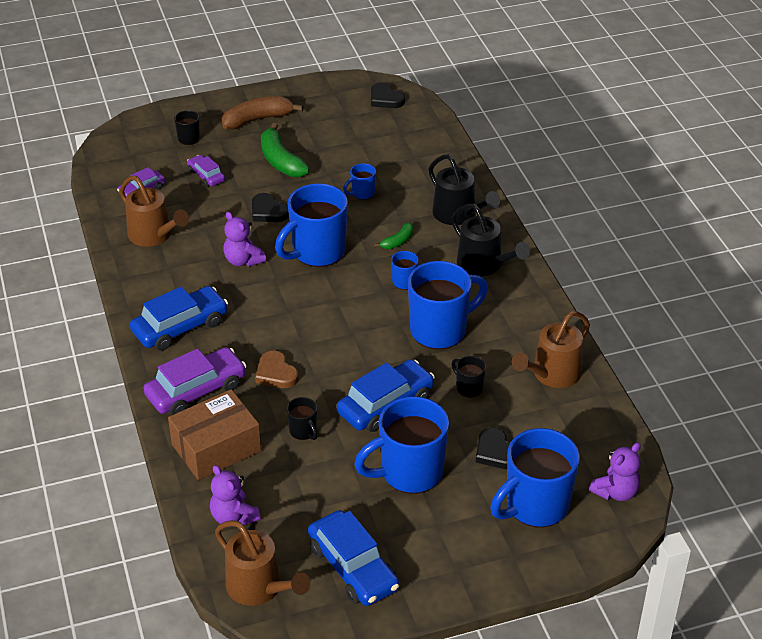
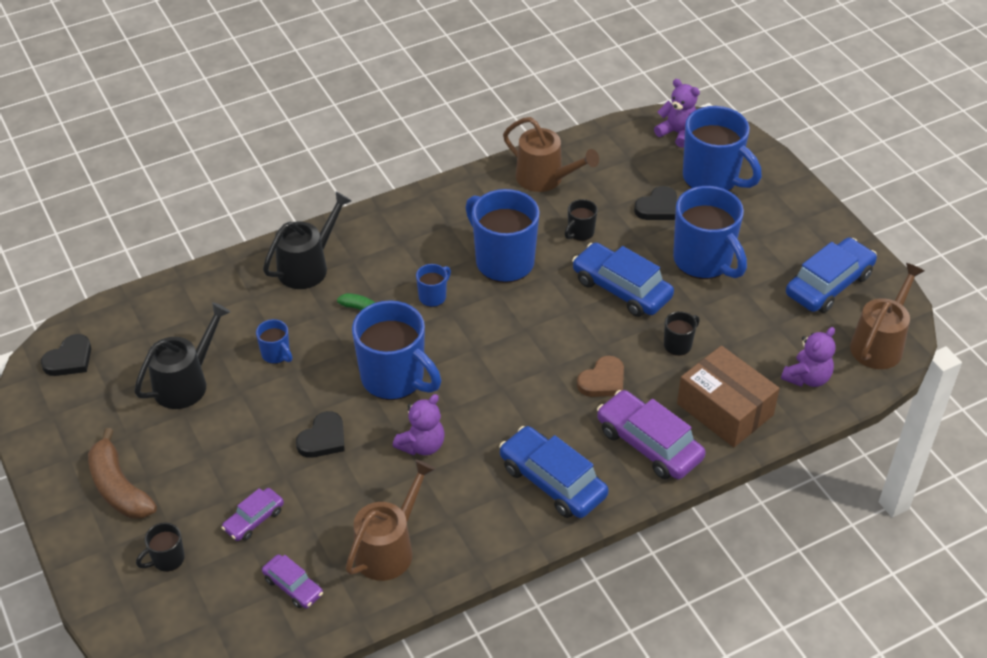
camera: 100 degrees left, 5 degrees up
green banana [261,123,310,177] -> none
black watering can [451,204,530,276] -> black watering can moved to [134,302,230,409]

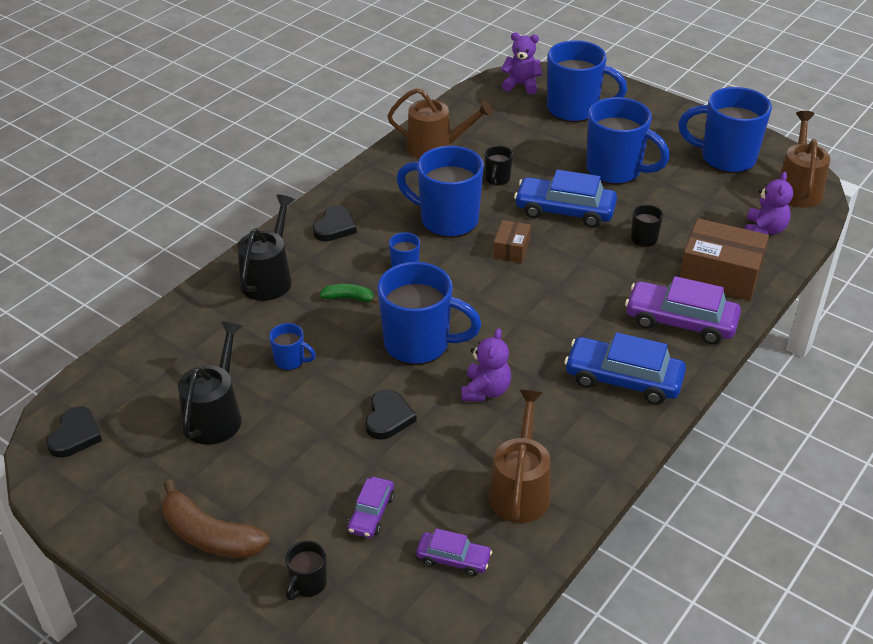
camera: 25 degrees left, 5 degrees down
brown heart [577,356,624,397] -> none
black heart [634,186,677,220] -> black heart moved to [313,205,357,241]
blue car [786,238,877,313] -> blue mug [678,87,772,173]
none -> brown box [493,220,531,263]

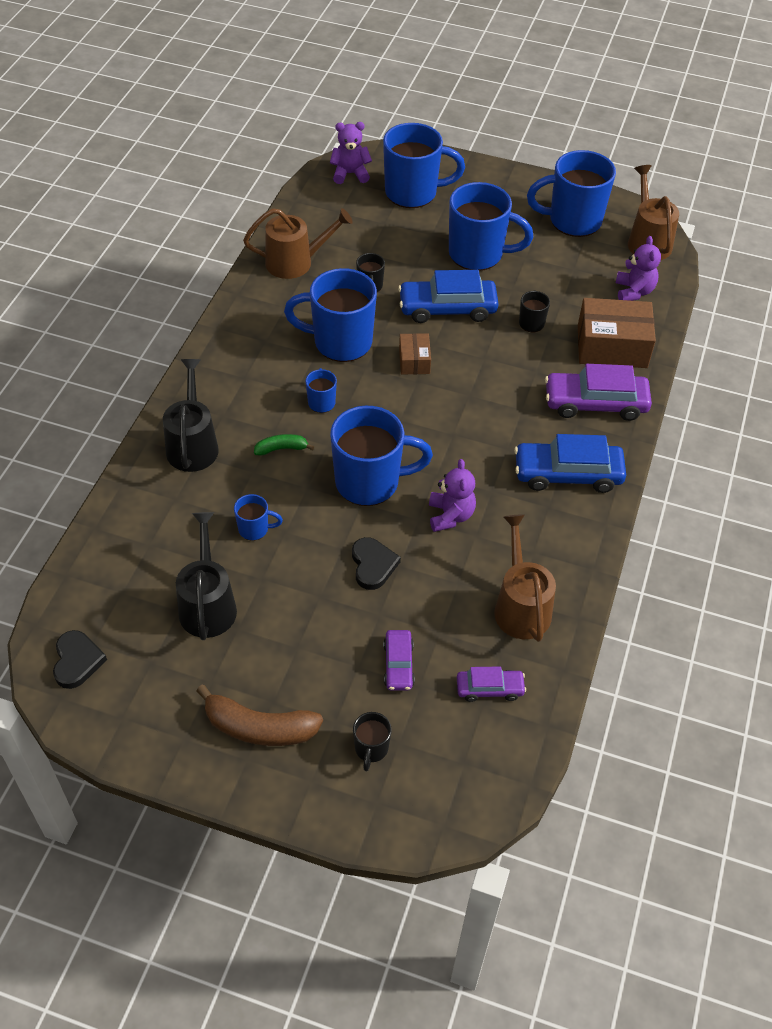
camera: 20 degrees left, 10 degrees up
black heart [313,205,357,241] -> none

